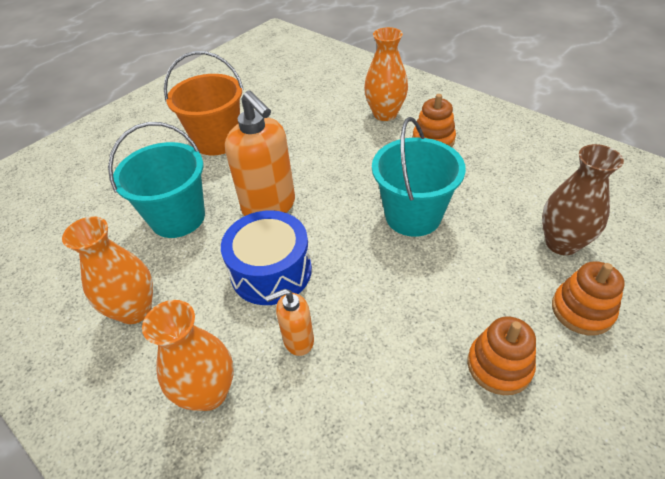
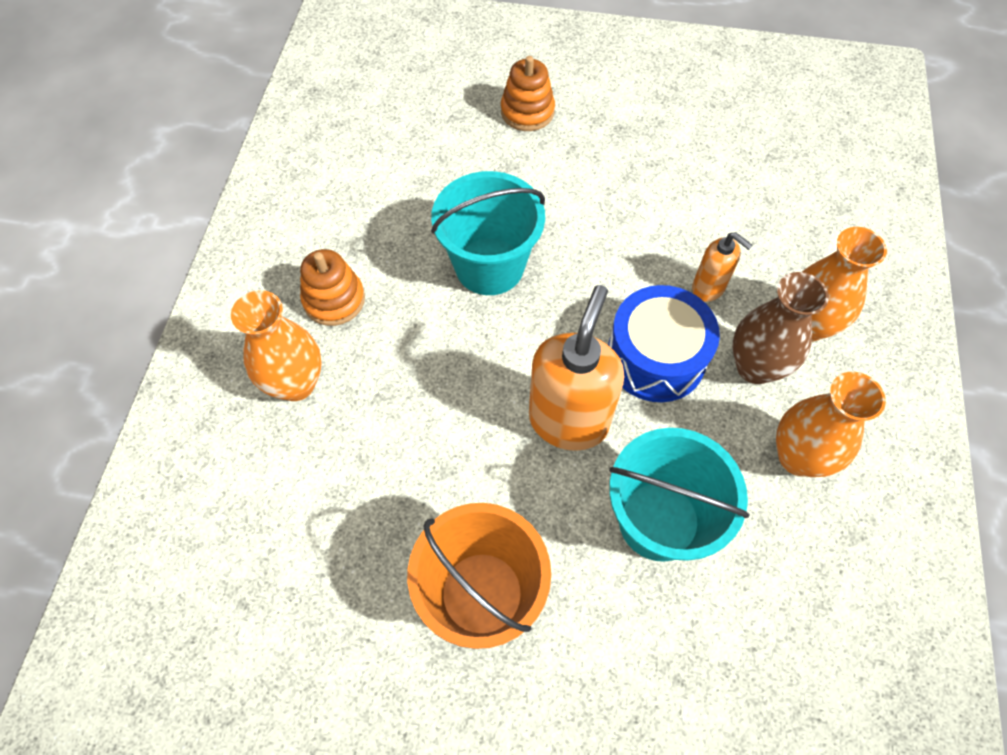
camera: 125 degrees left, 15 degrees up
orange stacking toy [467,317,536,395] -> none
brown vase [542,144,624,255] -> brown vase moved to [733,272,829,384]

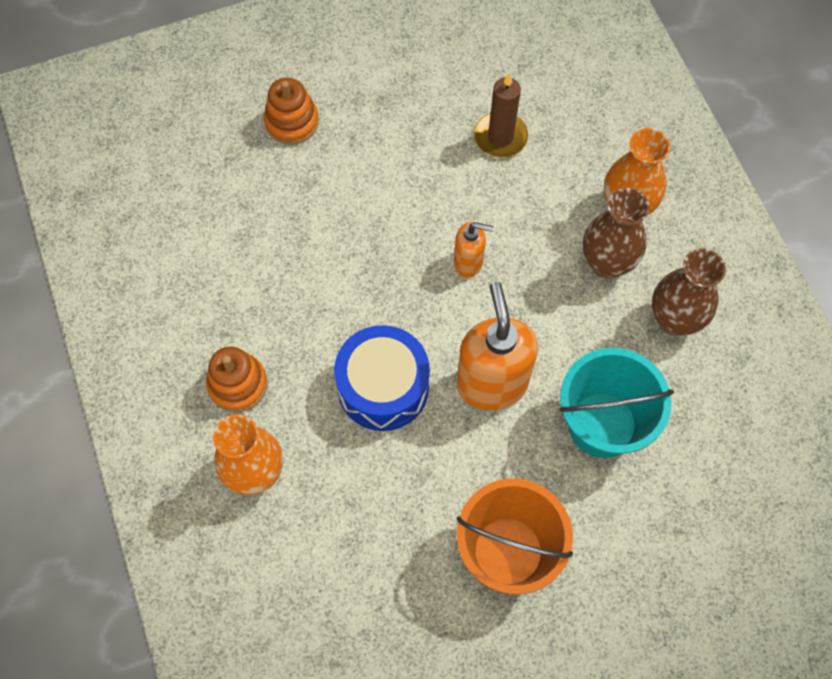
camera: 30 degrees left, 5 degrees up
turquoise bucket [431,171,545,295] -> none
blue drum [608,285,720,402] -> blue drum moved to [334,325,430,431]
orange soap dispenser [692,232,753,302] -> orange soap dispenser moved to [454,222,493,278]
orange vase [776,372,886,477] -> brown vase [652,248,726,336]
none -> brown candle [474,73,528,158]

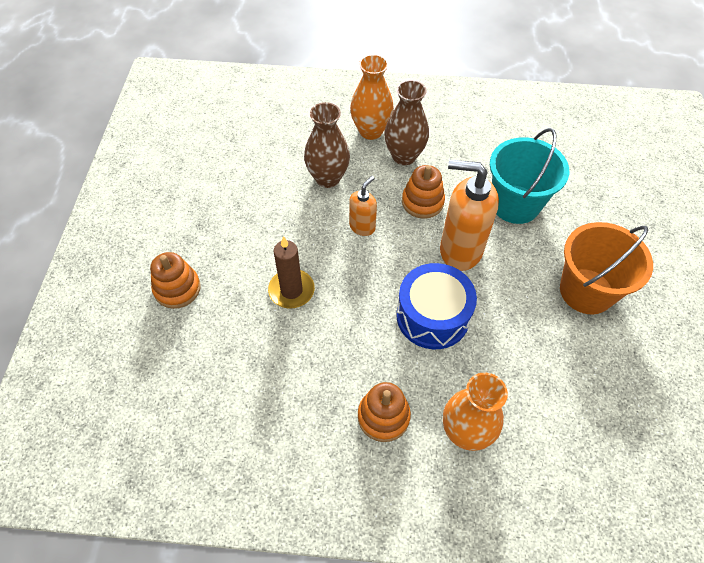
camera: 65 degrees left, 10 degrees down
brown candle [474,73,528,158] -> brown candle moved to [268,236,315,308]
brown vase [652,248,726,336] -> brown vase moved to [304,102,350,188]
none -> orange stacking toy [402,165,445,219]

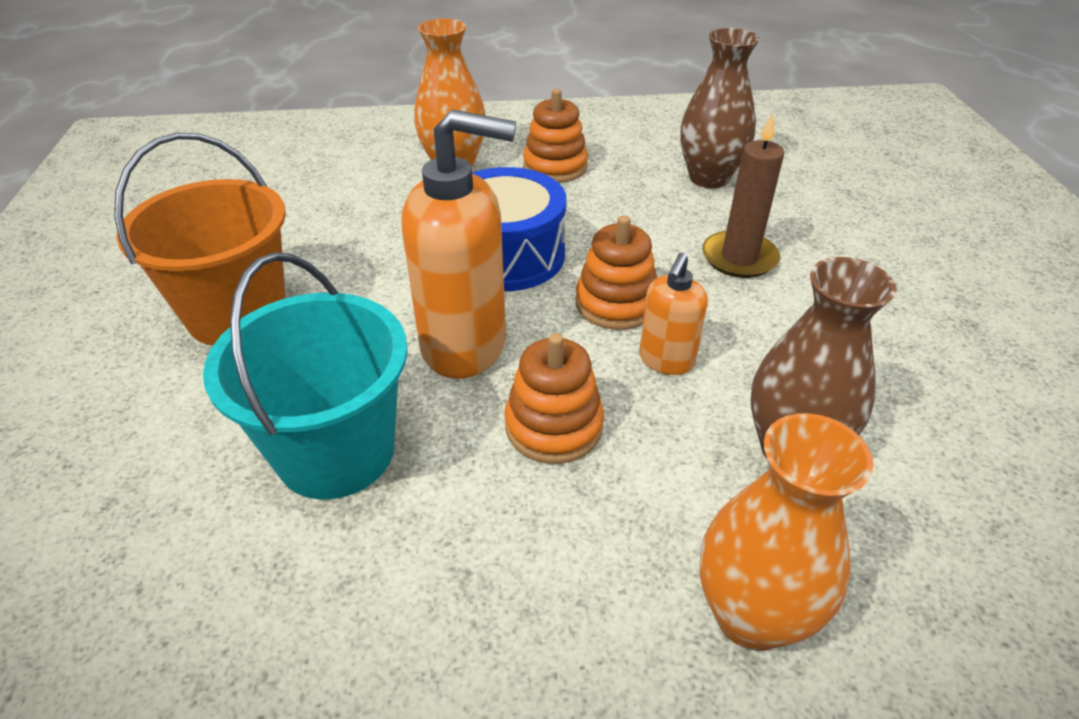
camera: 170 degrees right, 15 degrees down
orange stacking toy [150,252,201,309] -> orange stacking toy moved to [576,215,657,330]
brown vase [384,80,429,165] -> brown vase moved to [681,28,760,188]

